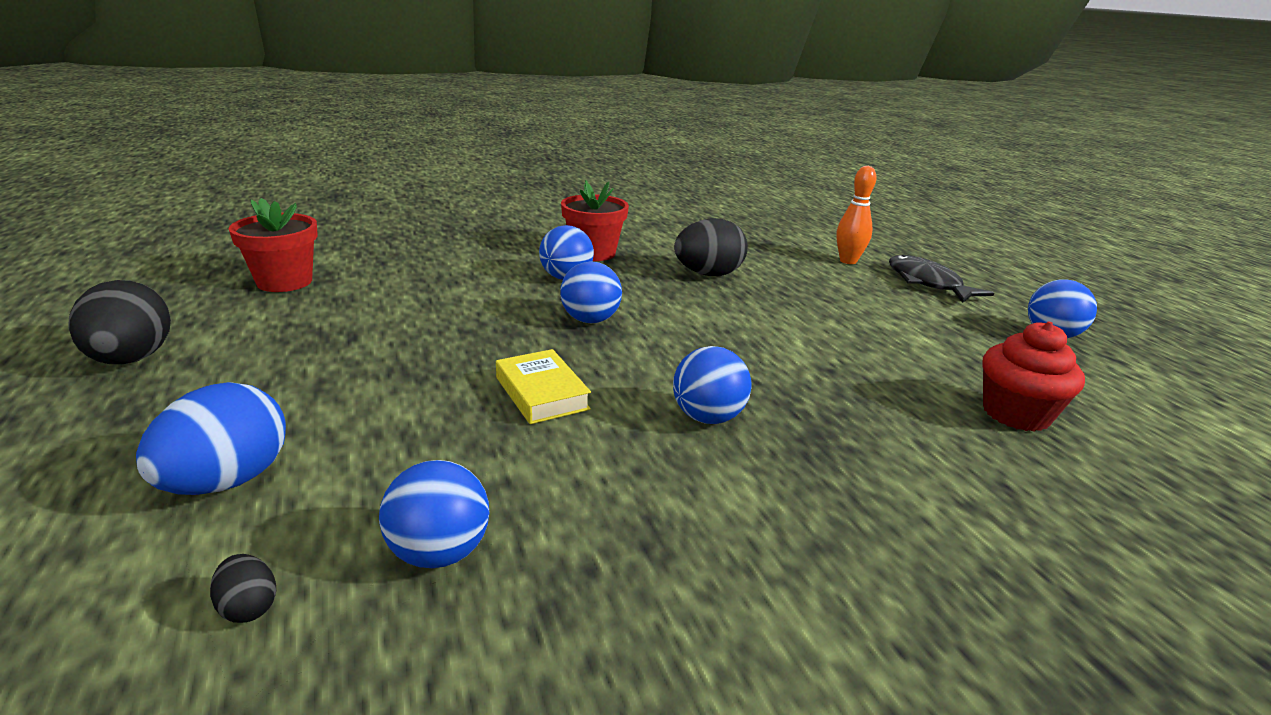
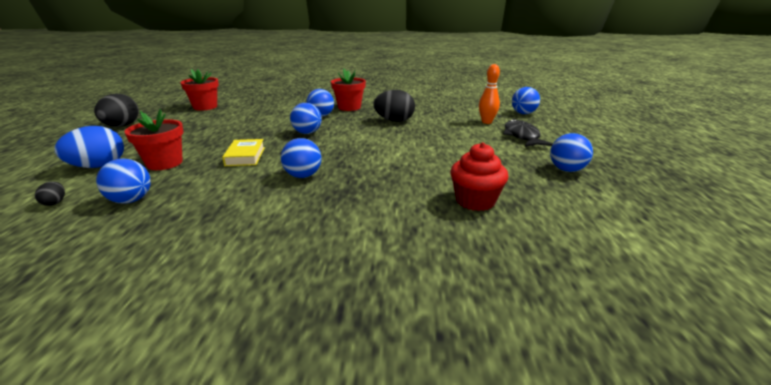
camera: 25 degrees right, 0 degrees up
none -> red flower pot [124,109,183,170]
none -> blue ball [512,87,540,114]

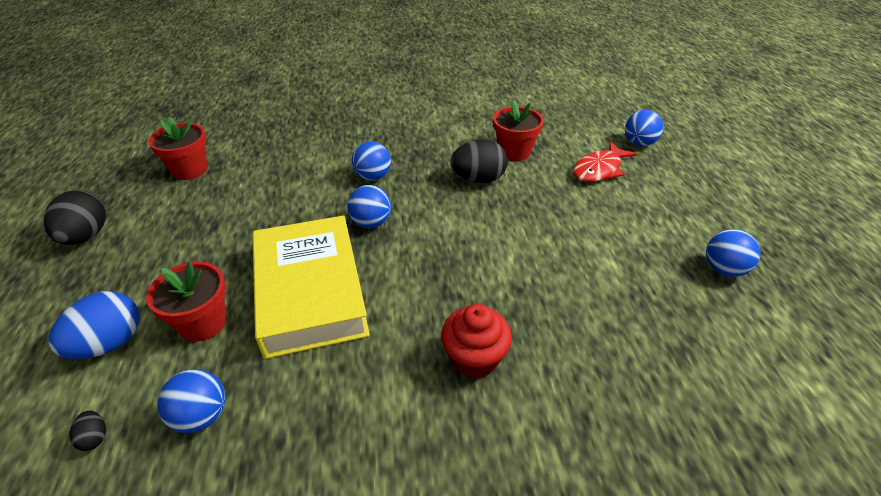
camera: 10 degrees left, 15 degrees up
yellow book [222,139,265,166] -> yellow book [253,215,370,359], size x2.31
blue ball [281,138,321,178] -> none
red flower pot [331,69,366,111] -> red flower pot moved to [493,100,544,161]
red cupcake [450,143,508,211] -> red cupcake moved to [441,304,512,379]
orange bowling pin [479,64,500,124] -> red fish [573,142,637,182]
black fish [503,119,553,147] -> none

